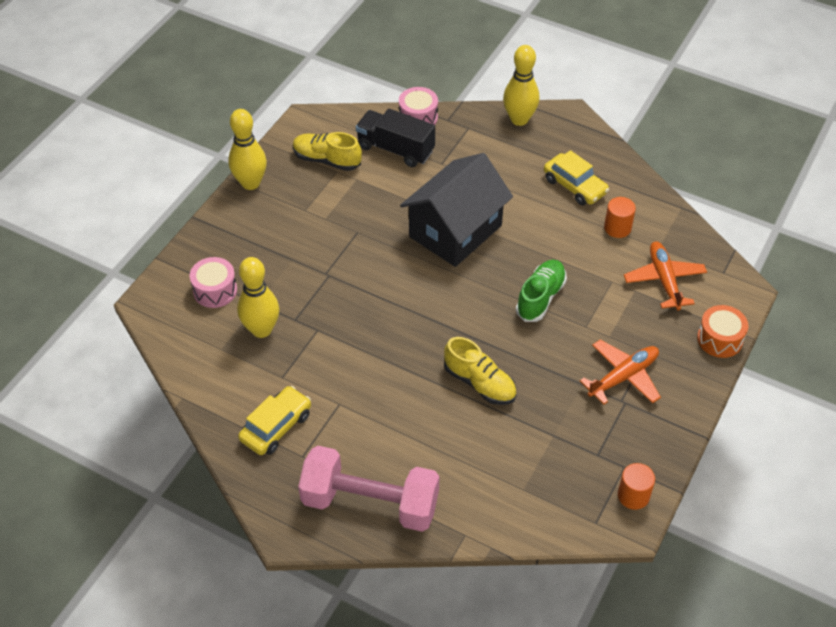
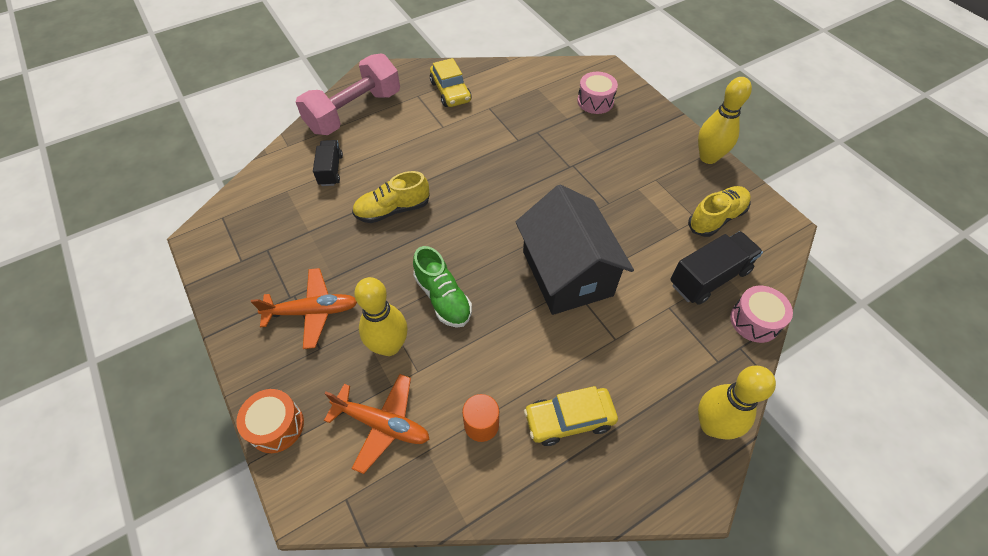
camera: 120 degrees right, 5 degrees up
yellow bowling pin [237,257,279,338] -> yellow bowling pin moved to [354,277,408,356]
orange plane [580,340,661,405] -> orange plane turned 90 degrees counterclockwise [251,268,357,349]
orange cylinder [618,463,655,510] -> none
none -> black truck [313,140,343,186]

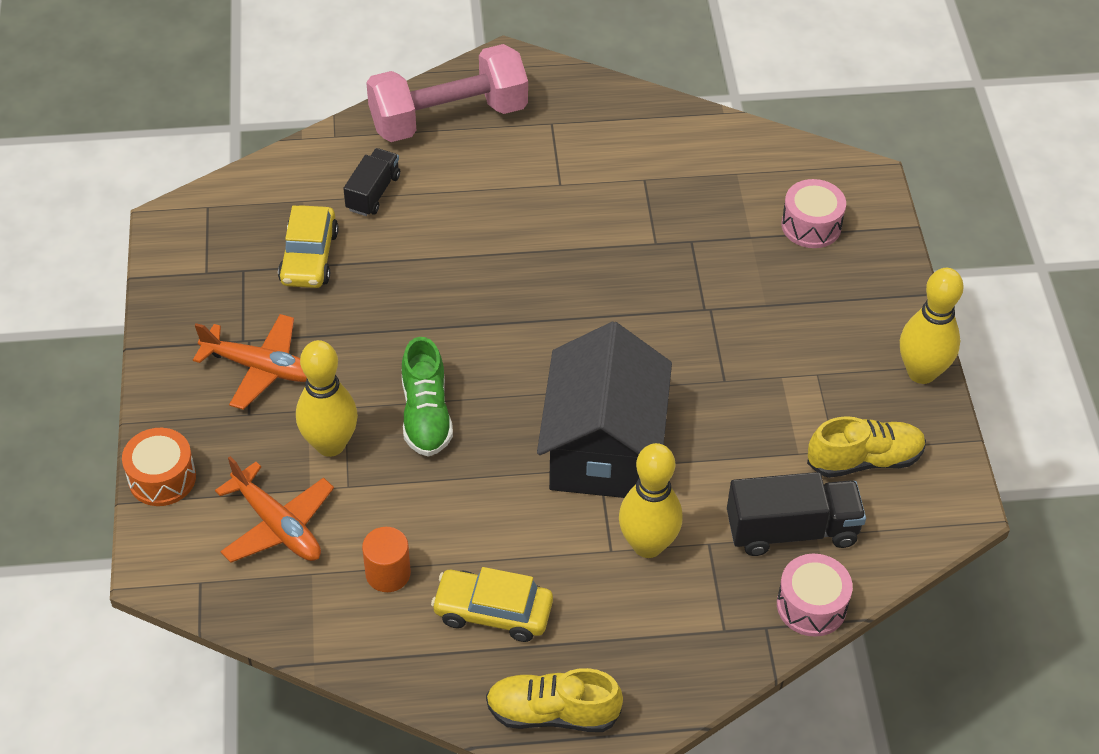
camera: 25 degrees right, 5 degrees down
yellow shoe [352,171,430,223] -> yellow shoe moved to [486,668,623,732]
yellow car [430,58,471,107] -> yellow car moved to [278,205,339,288]
yellow bowling pin [698,366,776,440] -> yellow bowling pin moved to [619,443,683,558]

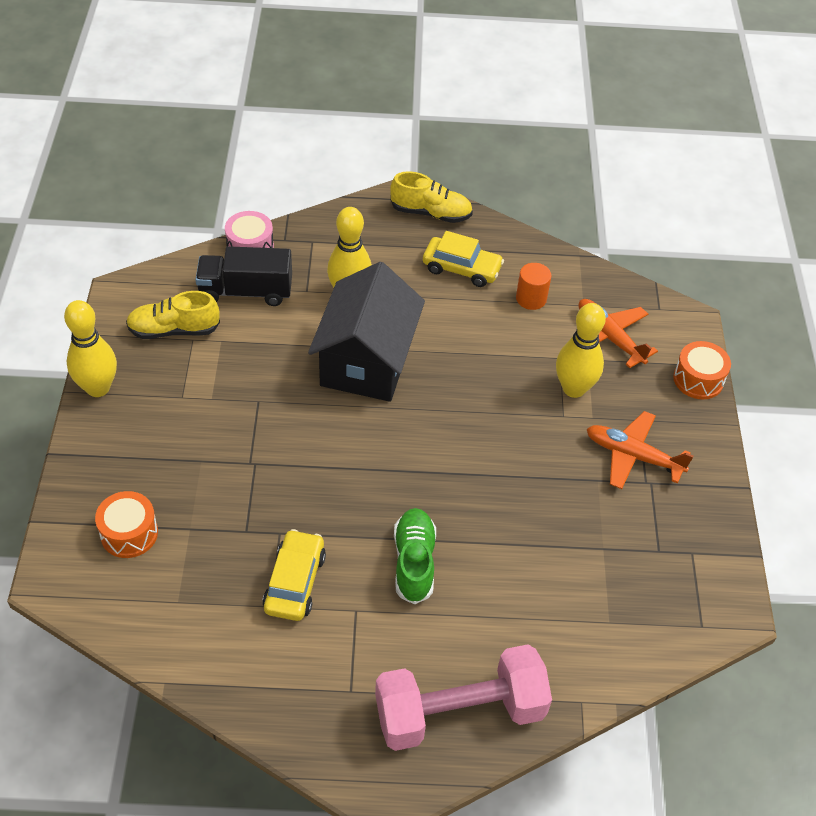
camera: 175 degrees left, 0 degrees up
yellow car [278,205,339,288] -> yellow car moved to [263,529,326,621]
black truck [343,148,400,216] -> none
green shoe [402,337,453,457] -> green shoe moved to [394,508,436,604]
pink drum [781,179,846,248] -> orange drum [95,491,158,558]

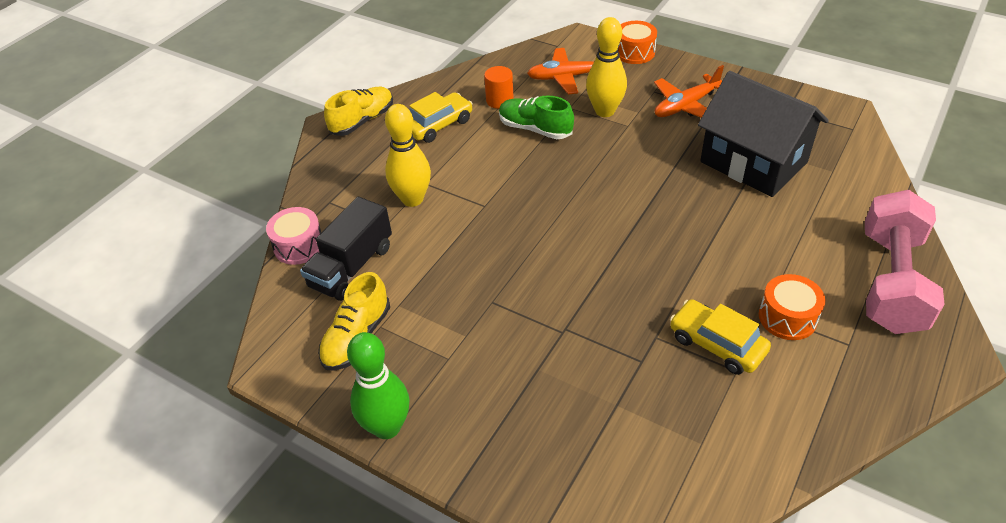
camera: 55 degrees left, 5 degrees down
yellow bowling pin [64,300,117,397] -> green bowling pin [347,332,409,439]
orange drum [95,491,158,558] -> orange drum moved to [759,274,826,340]
black house [308,262,425,402] -> black house moved to [698,71,829,197]
green shoe [394,508,436,604] -> green shoe moved to [499,95,574,139]

